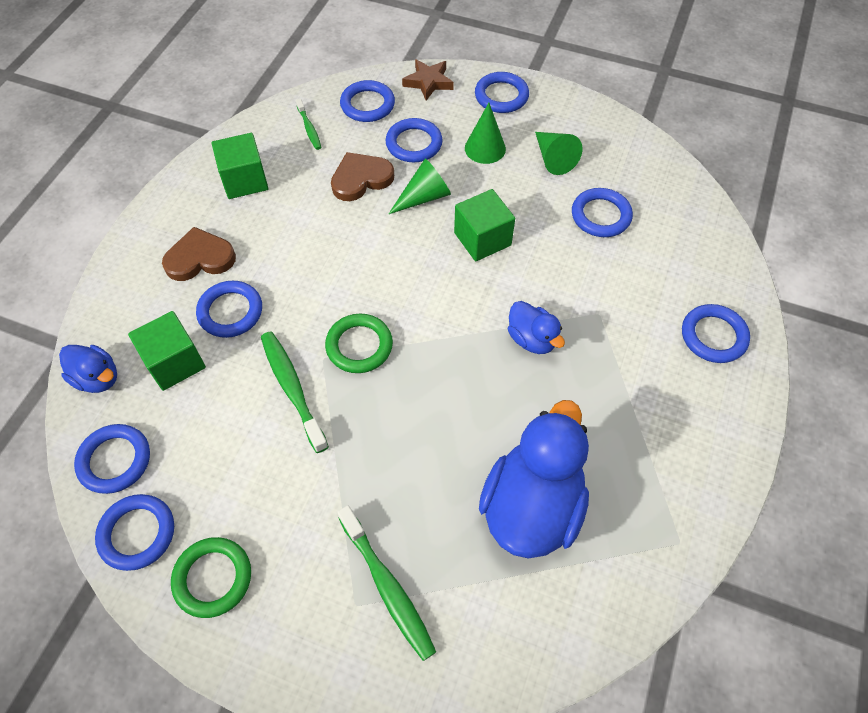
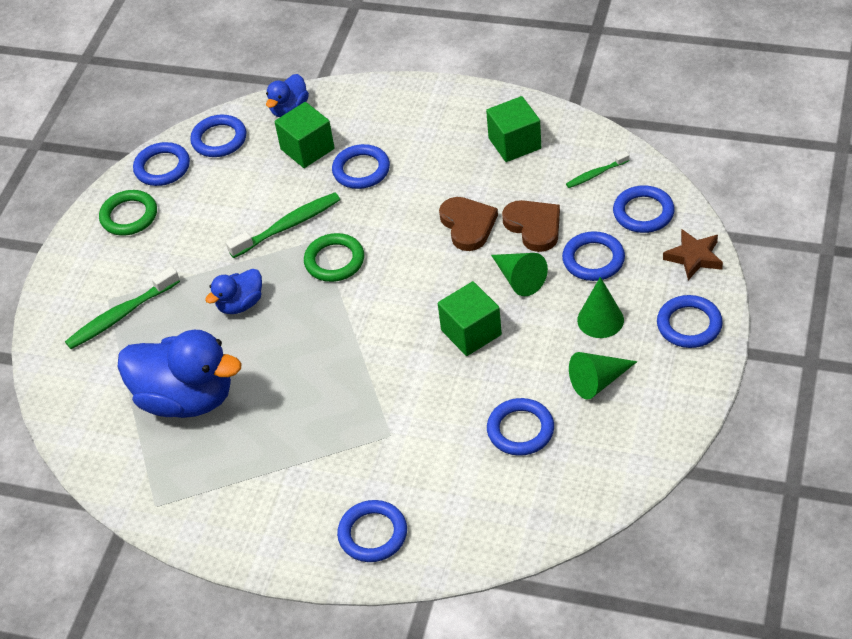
camera: 90 degrees right, 10 degrees down
brown heart [162,227,236,281] -> brown heart moved to [439,197,498,251]
blue duck [508,301,565,354] -> blue duck moved to [205,269,262,314]

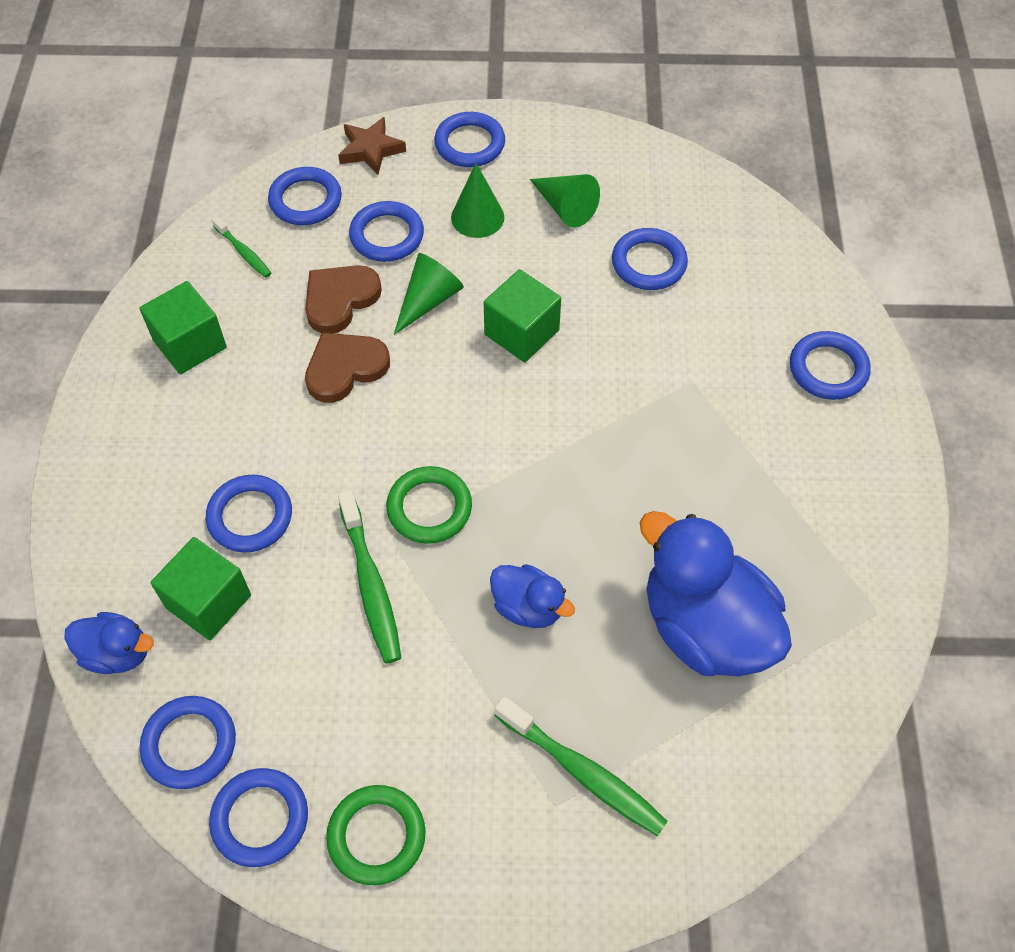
camera: 110 degrees left, 10 degrees up
blue duck [117,330,241,418] -> blue duck turned 45 degrees counterclockwise [640,511,792,677]
green toothbrush [226,192,340,258] -> green toothbrush turned 150 degrees counterclockwise [338,490,401,664]

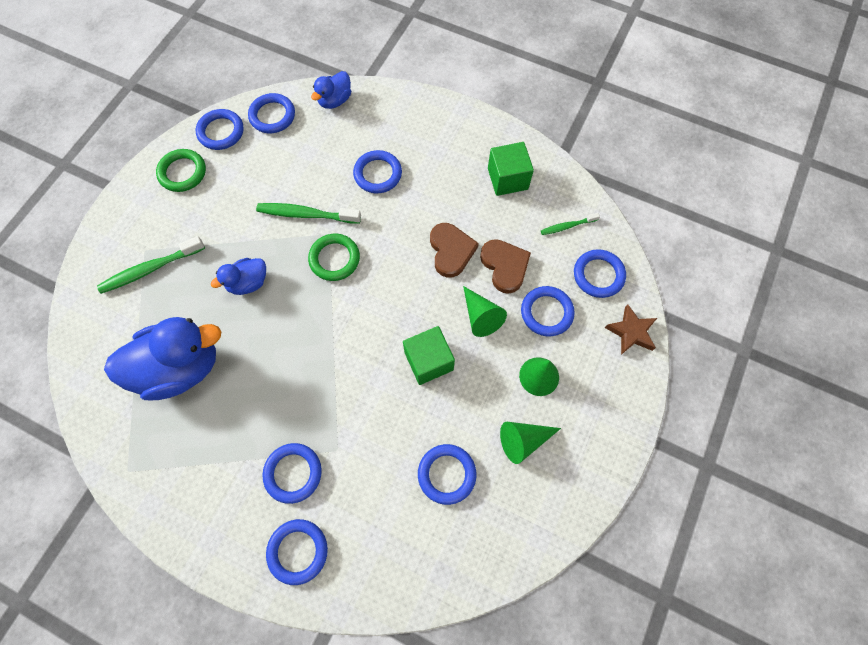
camera: 115 degrees right, 10 degrees up
green cube [150,537,251,640] -> none
blue ring [434,112,505,167] -> blue ring moved to [262,443,322,504]

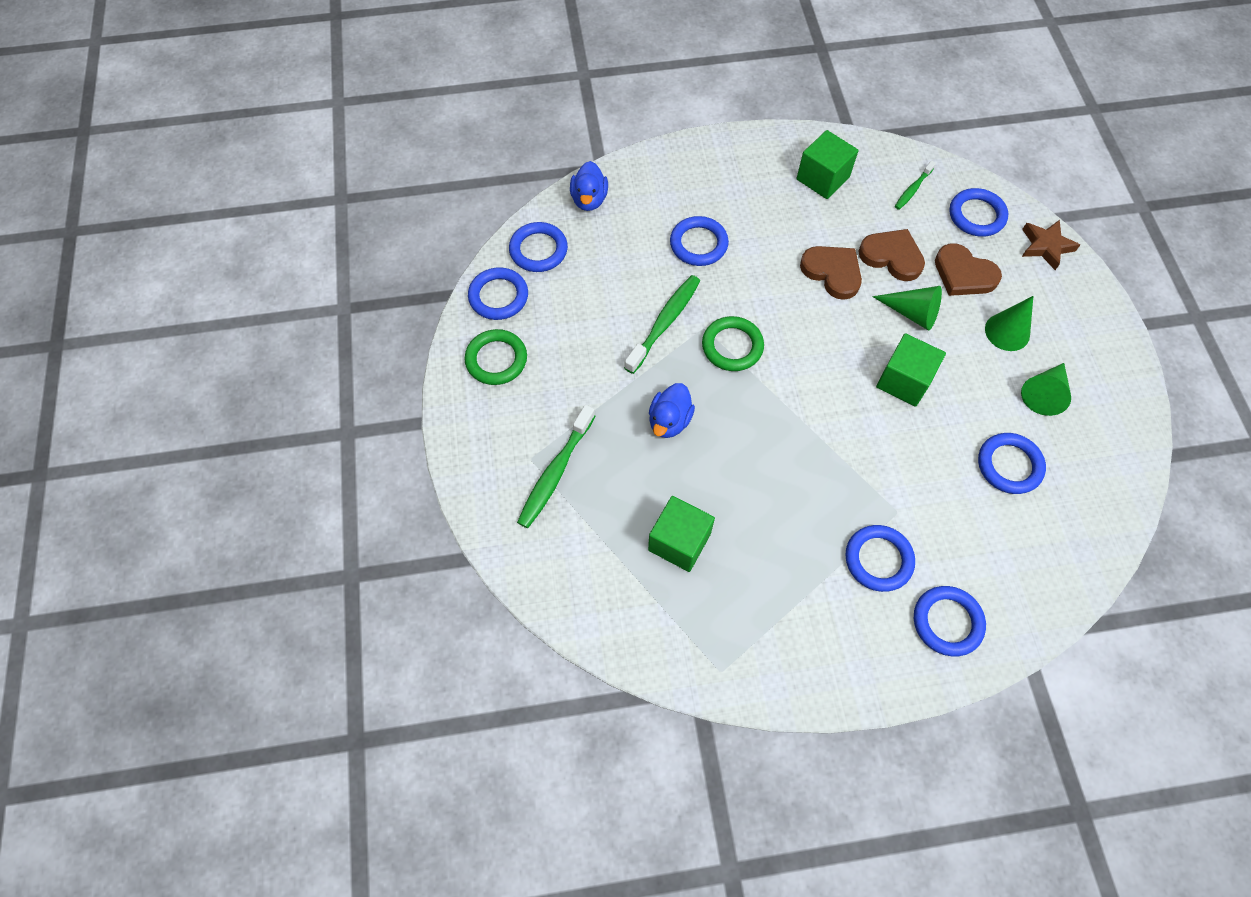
camera: 35 degrees left, 5 degrees down
blue duck [104,317,222,400] -> green cube [648,496,715,572]
green toothbrush [256,203,361,224] -> green toothbrush turned 150 degrees clockwise [624,275,700,374]
blue ring [521,286,575,336] -> brown heart [935,243,1002,296]

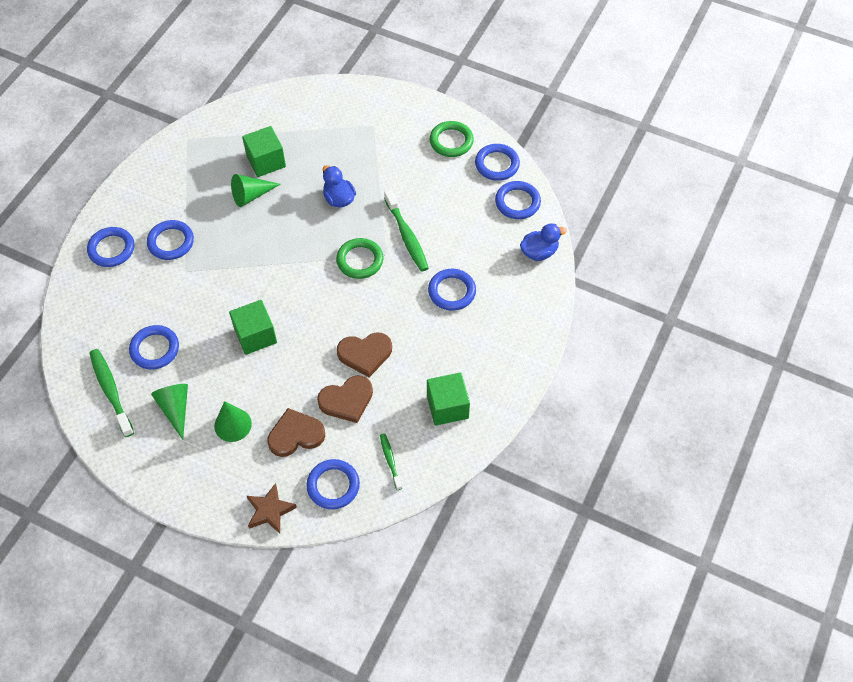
camera: 125 degrees right, 5 degrees down
green toothbrush [517,405,595,528] -> green toothbrush moved to [89,349,134,437]
blue duck [570,161,608,211] -> blue duck turned 120 degrees clockwise [520,223,567,261]
green cone [872,286,942,330] -> green cone moved to [231,174,281,207]

